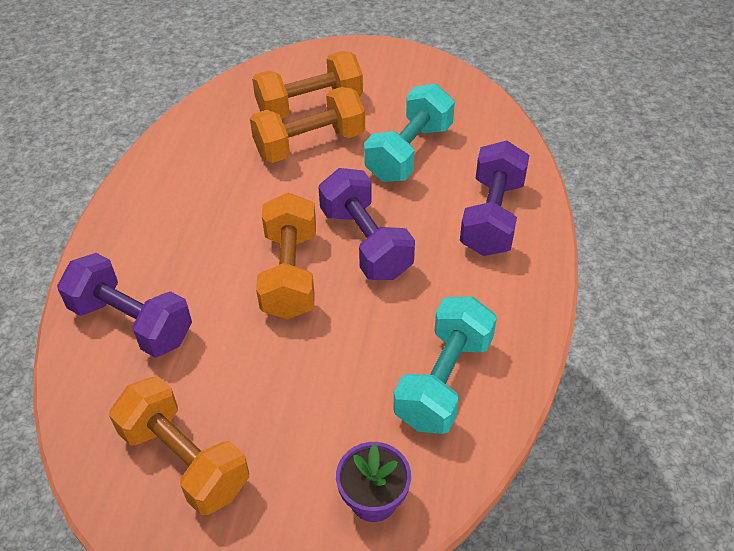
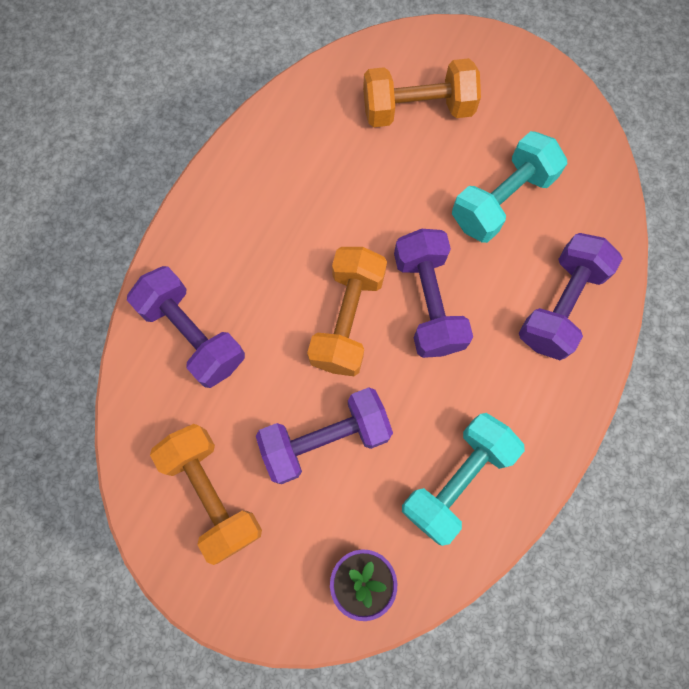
camera: 15 degrees right, 25 degrees up
orange dumbbell [250,86,365,163] -> none
none -> purple dumbbell [256,387,393,484]

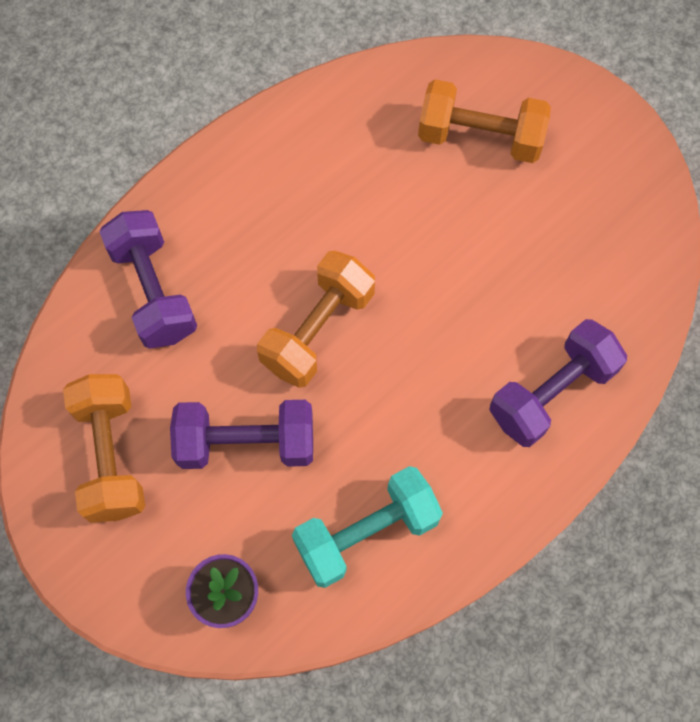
camera: 20 degrees right, 5 degrees down
purple dumbbell [394,229,473,358] -> none
turquoise dumbbell [452,131,567,243] -> none

